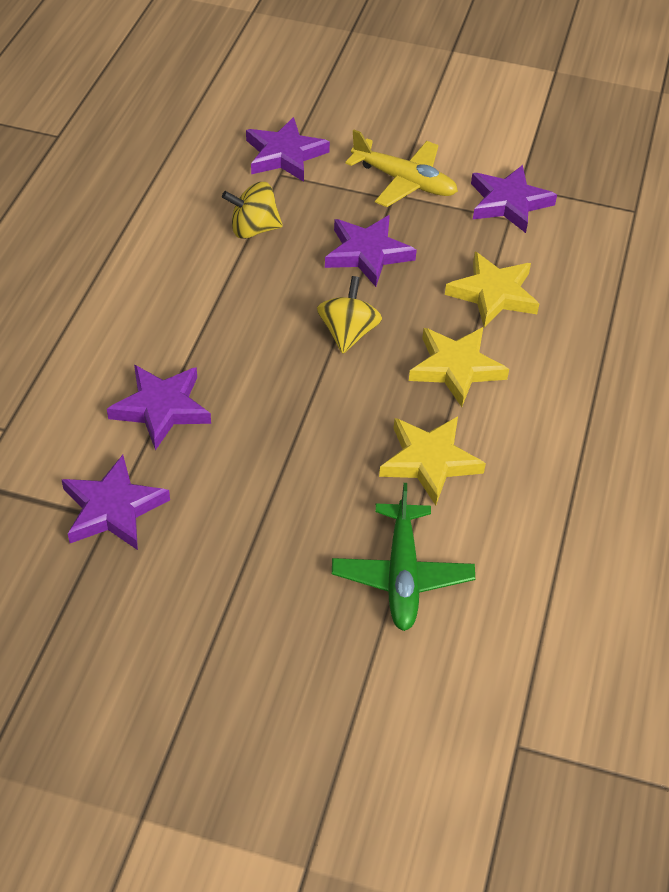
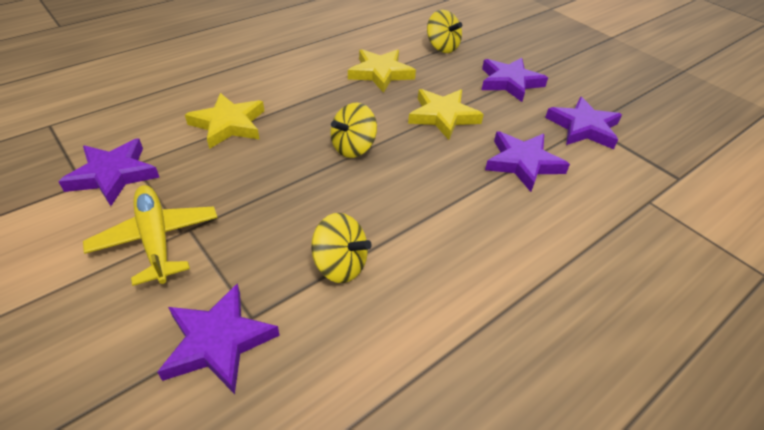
camera: 145 degrees left, 5 degrees down
purple star [325,215,417,287] -> purple star moved to [482,58,548,102]
green plane [332,483,475,631] -> yellow spinning top [427,10,462,53]
yellow star [409,327,509,407] -> yellow star moved to [408,89,484,140]

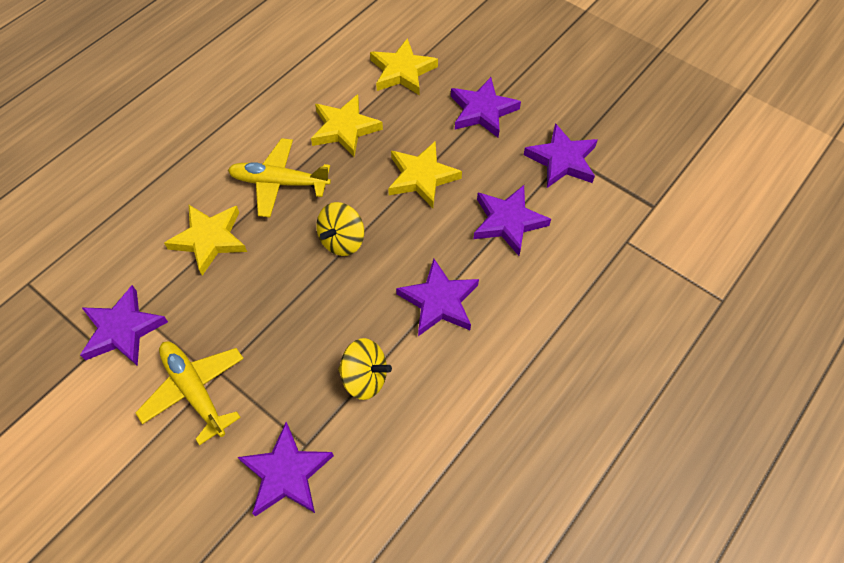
camera: 10 degrees left, 15 degrees up
yellow spinning top [427,10,462,53] -> yellow star [370,38,438,95]
none -> yellow plane [228,138,331,217]
none -> purple star [396,259,479,336]

